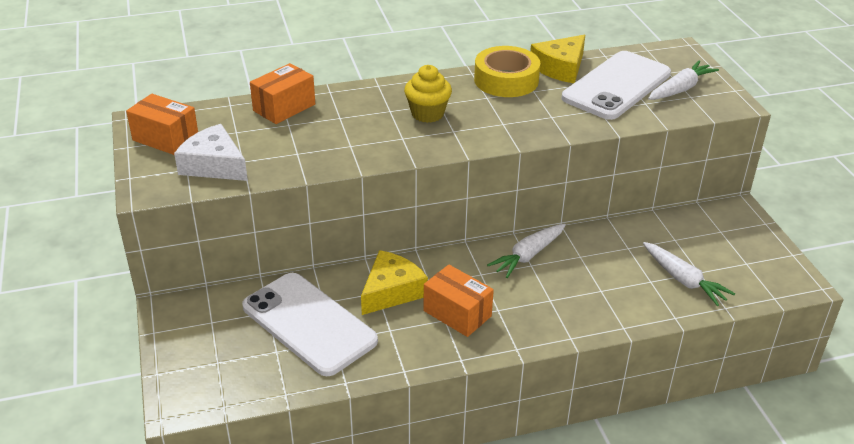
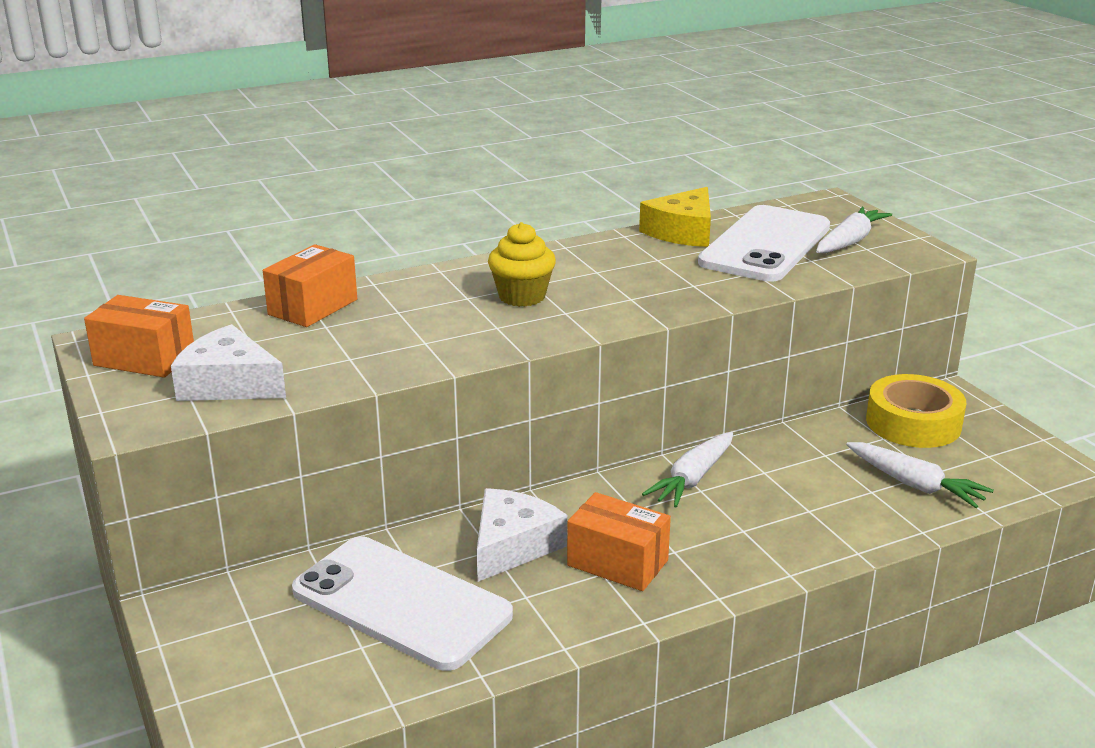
camera: 10 degrees left, 10 degrees down
yellow cheese [361,250,428,315] -> white cheese [477,488,567,582]
yellow tape [474,46,540,97] -> yellow tape moved to [866,374,966,448]

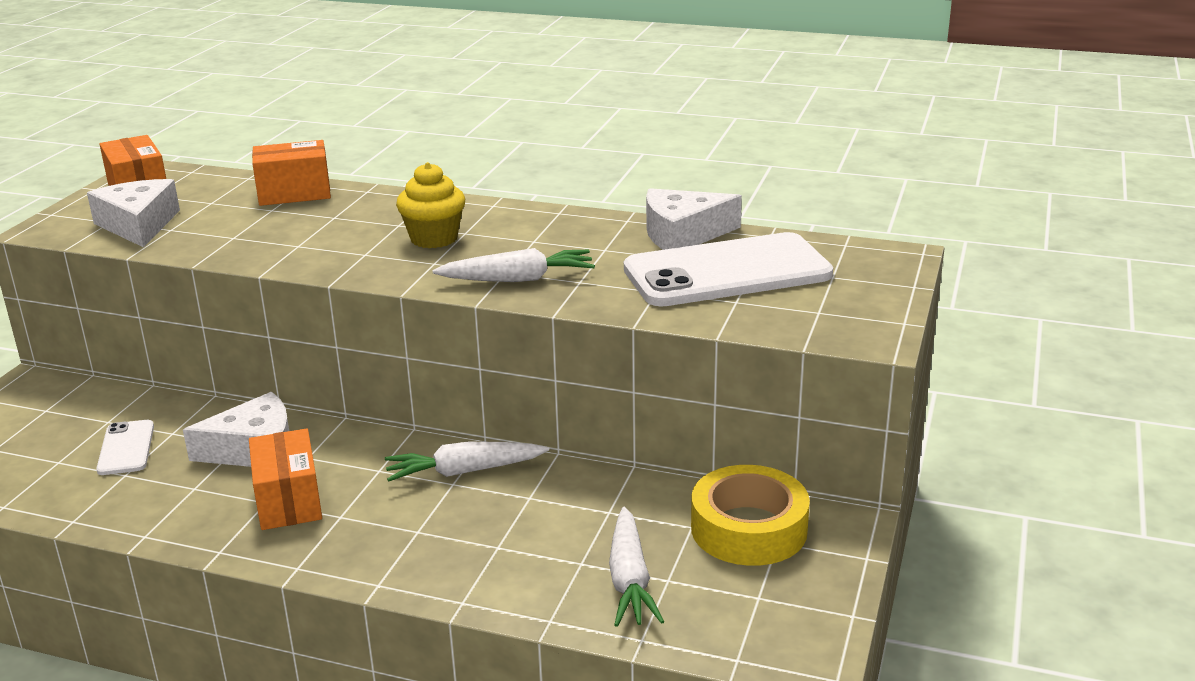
camera: 45 degrees right, 0 degrees up
white phone [292,536,513,671] -> white phone [96,420,154,475], size x0.46
yellow cheese [639,187,711,247] -> white cheese [646,188,742,250]
white carrot [816,207,892,253] -> white carrot moved to [432,248,595,282]

